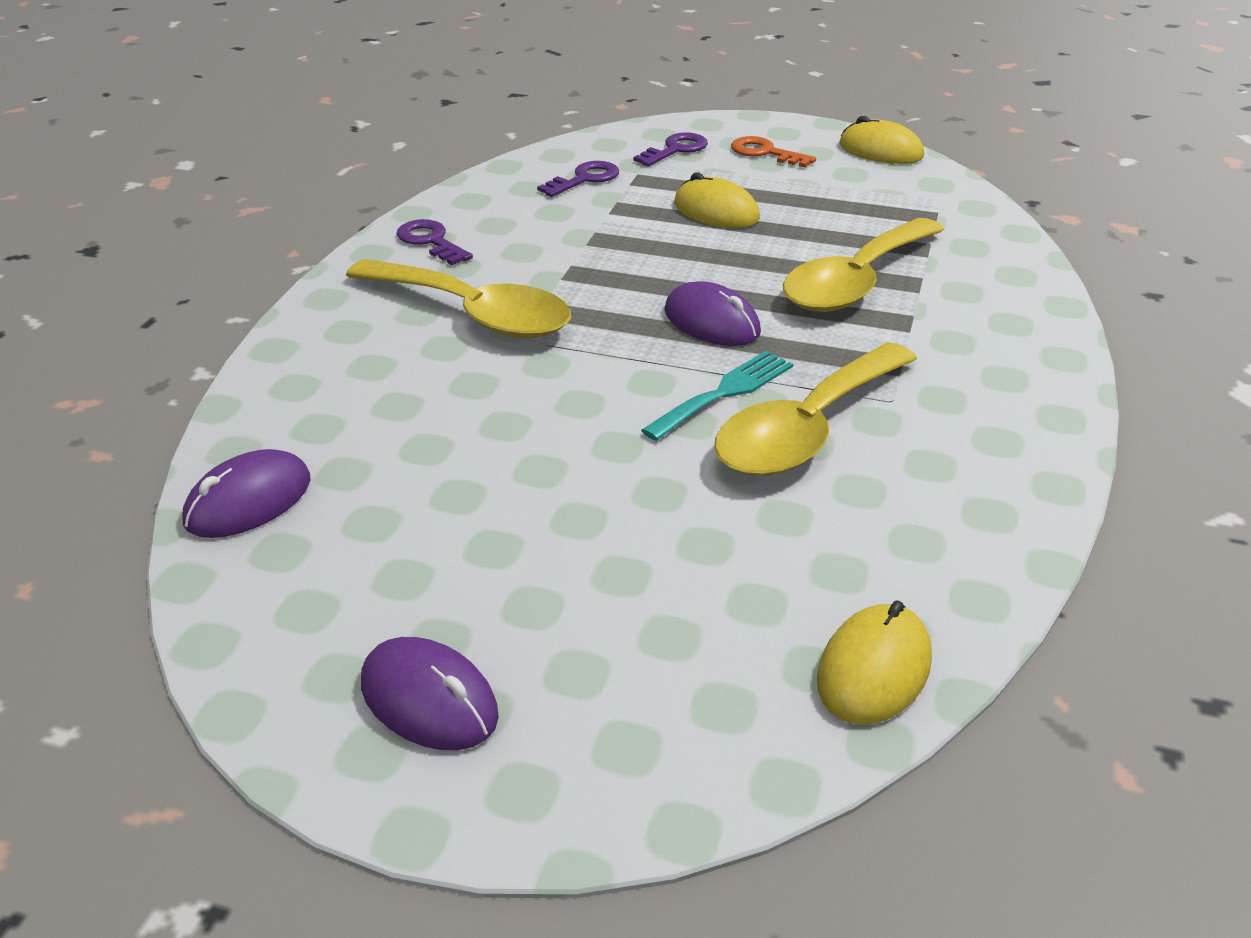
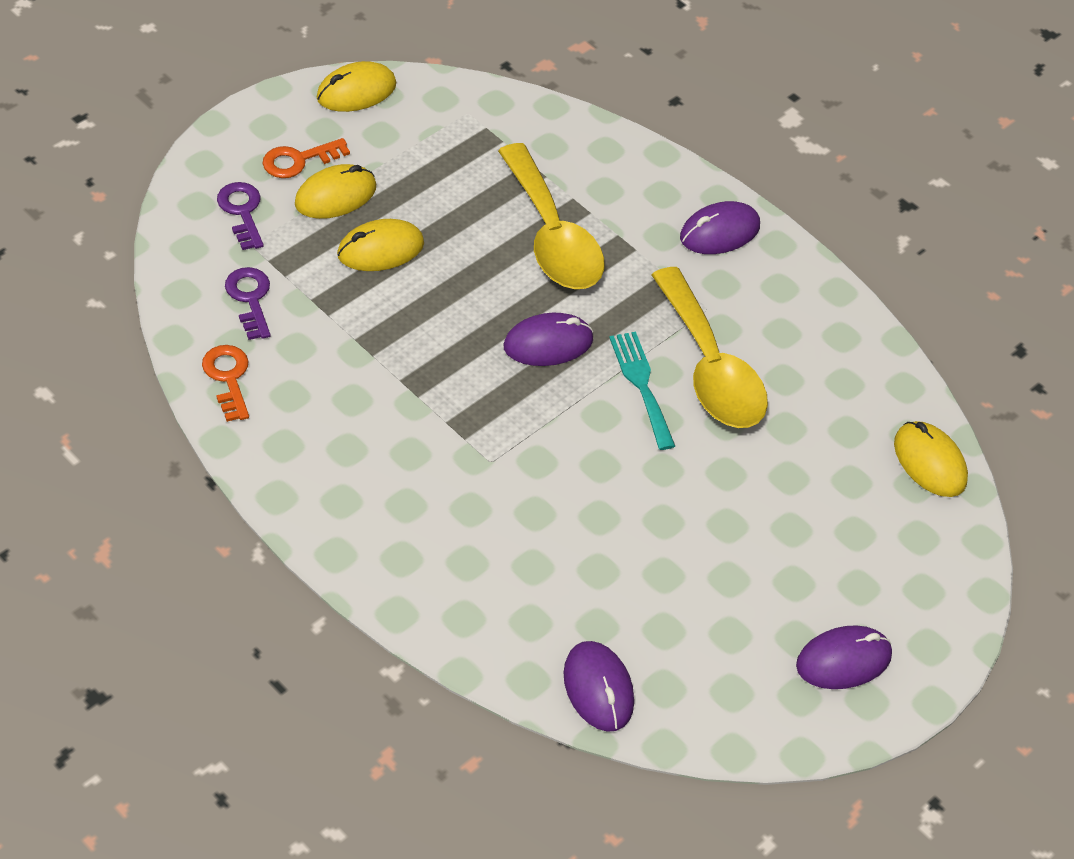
camera: 65 degrees left, 15 degrees up
yellow spoon [346,259,571,339] -> none
purple key [396,219,473,265] -> none
none -> orange key [202,345,249,422]
none -> yellow mouse [295,164,376,219]
none -> purple mouse [680,201,760,254]

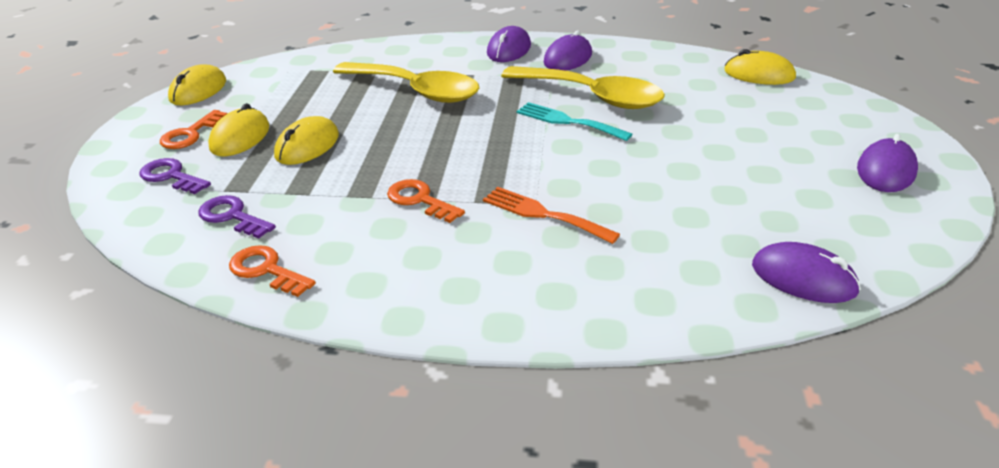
camera: 35 degrees left, 15 degrees down
purple mouse [503,313,593,366] -> purple mouse moved to [544,30,592,71]
none -> orange key [387,179,465,223]
none -> orange fork [483,187,620,244]

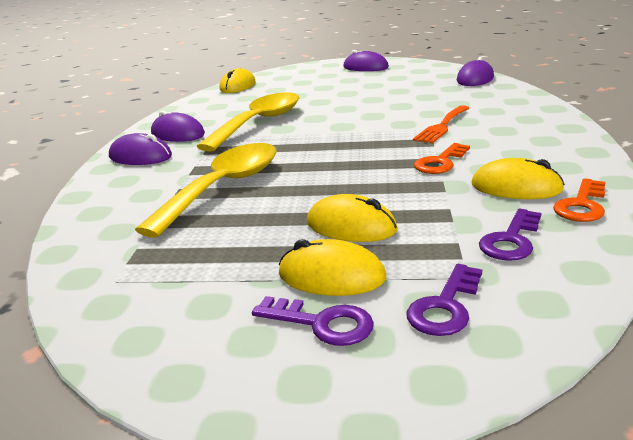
camera: 90 degrees left, 10 degrees down
orange key [160,110,227,149] -> purple key [252,296,374,346]
yellow mouse [168,64,226,106] -> yellow mouse moved to [472,158,565,199]
turquoise fork [517,102,632,141] -> none

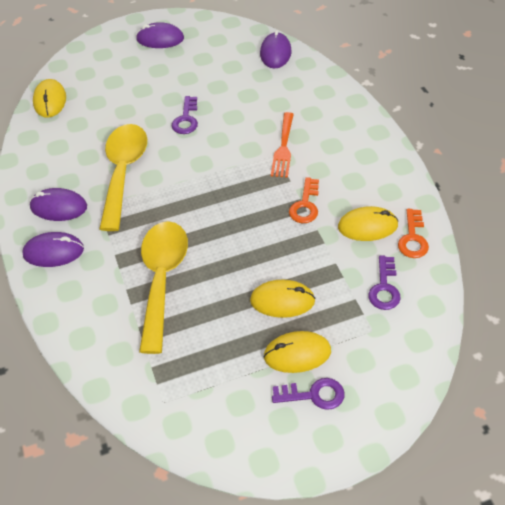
camera: 25 degrees left, 25 degrees up
purple key [406,264,482,336] -> purple key moved to [172,96,198,134]

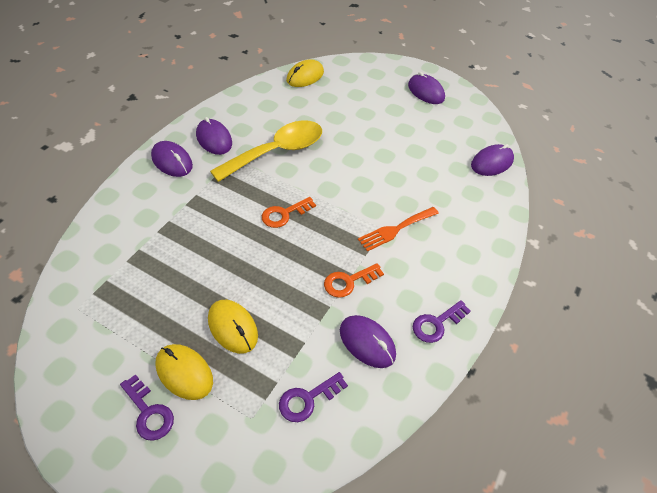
camera: 45 degrees right, 0 degrees up
yellow spoon [139,221,188,354] -> none
purple key [172,96,198,134] -> purple key moved to [413,300,471,343]
yellow mouse [338,206,398,241] -> purple mouse [340,315,396,368]
orange key [398,209,429,258] -> orange key moved to [262,197,316,228]

